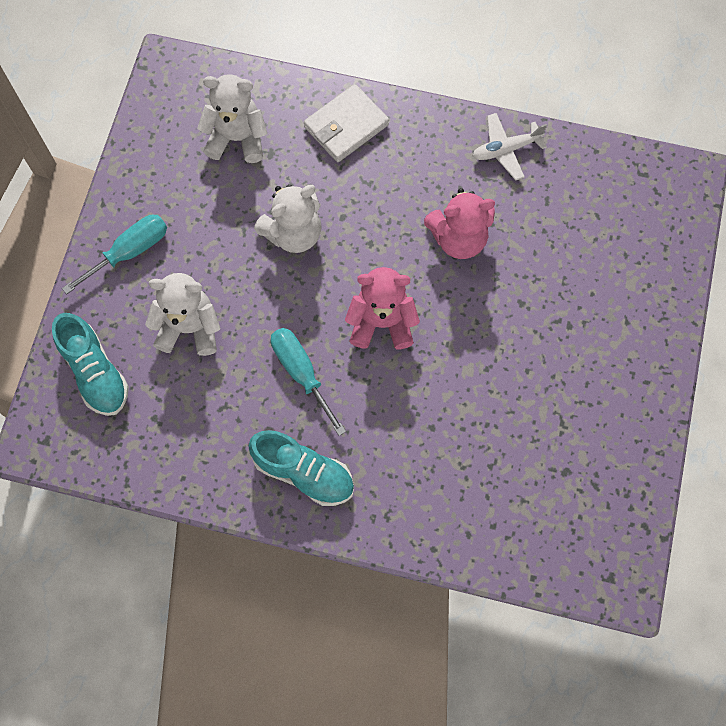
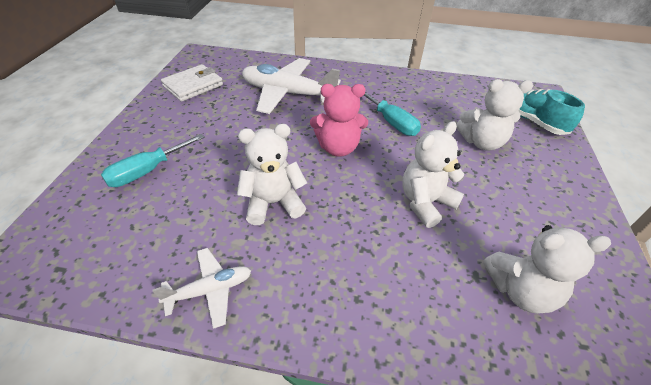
camera: 175 degrees right, 25 degrees down
turquoise screwdriver [62,215,167,294] -> turquoise screwdriver moved to [101,134,205,187]
turquoise shoe [248,430,354,506] -> none
white wallet [304,84,389,162] -> white wallet moved to [161,64,223,102]
pink teddy bear [424,188,495,259] -> white teddy bear [237,124,307,225]
none -> white plane [242,58,341,114]

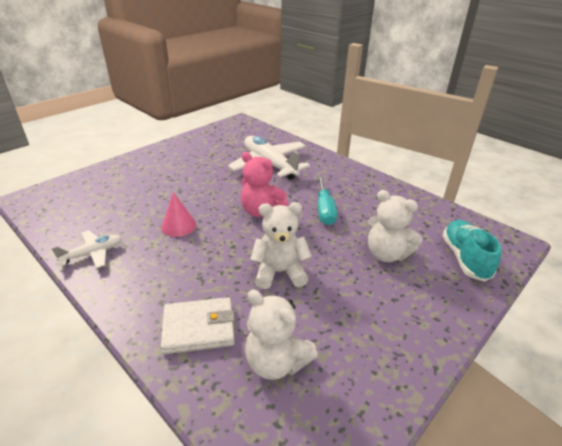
camera: 35 degrees right, 10 degrees down
turquoise screwdriver [101,134,205,187] -> none
white plane [152,248,251,329] -> white plane turned 45 degrees counterclockwise [51,230,122,269]
white wallet [161,64,223,102] -> white wallet moved to [161,297,235,354]
white teddy bear [237,124,307,225] -> pink cone [161,192,196,237]

